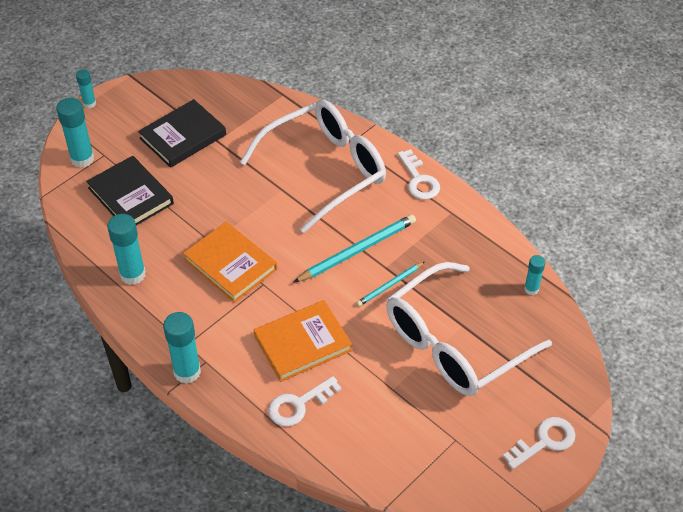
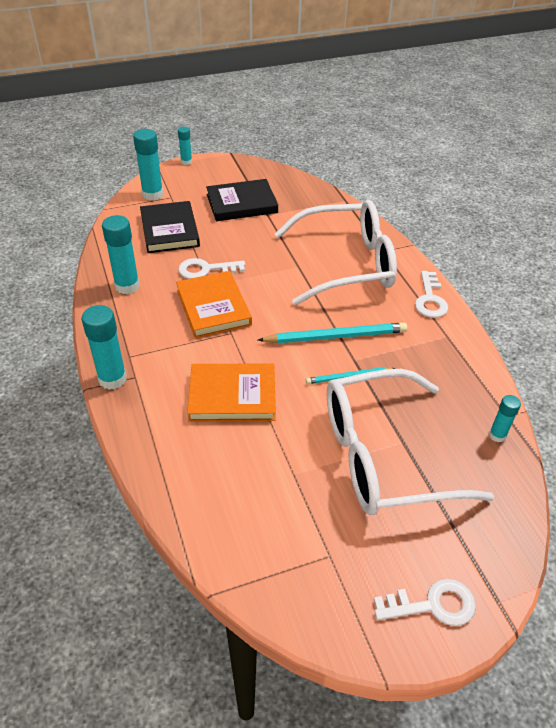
camera: 25 degrees right, 5 degrees down
white key [268,376,341,426] -> white key moved to [178,258,245,279]

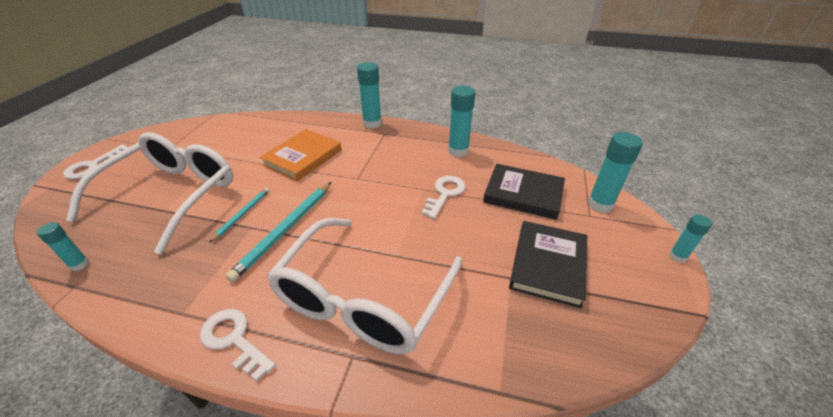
camera: 125 degrees right, 5 degrees down
orange book [176,271,252,338] -> none

